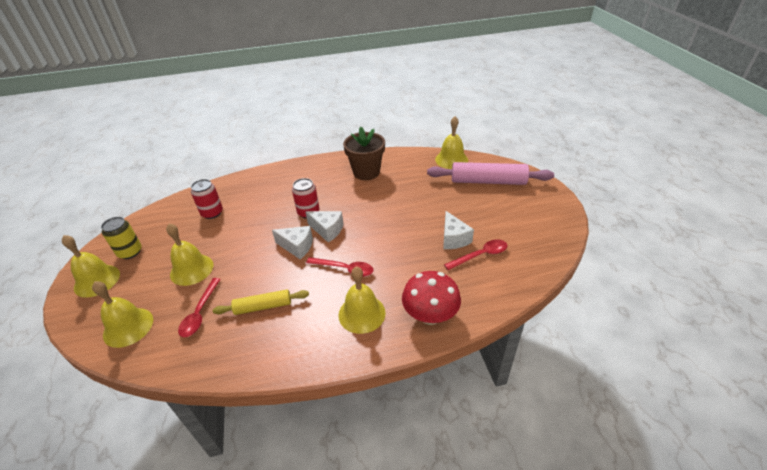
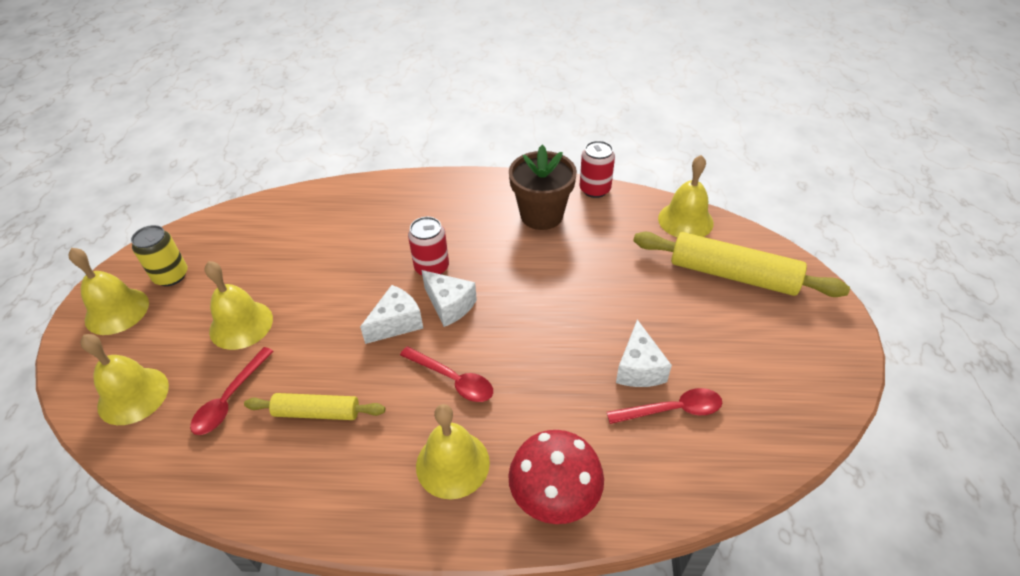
camera: 15 degrees right, 5 degrees up
red can [191,179,223,219] -> red can moved to [580,141,615,198]
white cheese [272,226,313,259] -> white cheese turned 75 degrees counterclockwise [360,285,423,344]
pink rolling pin [427,162,554,185] -> yellow rolling pin [633,232,850,297]

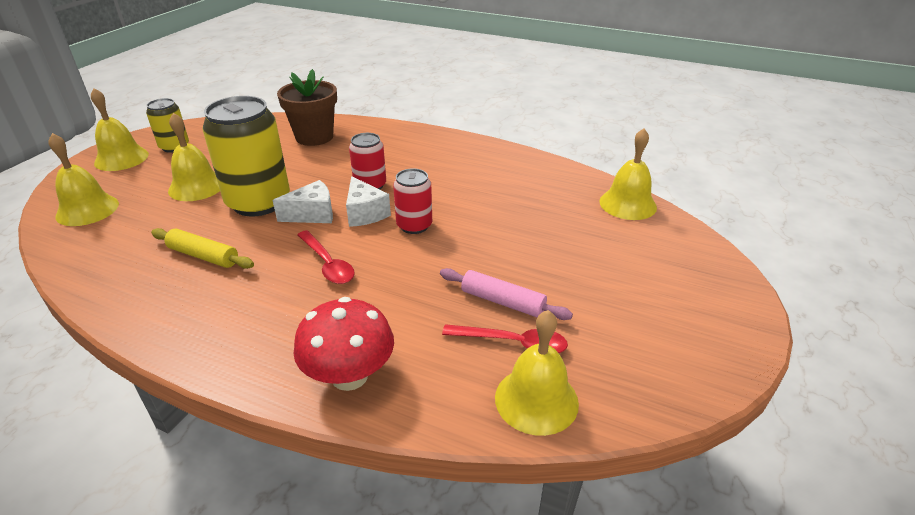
camera: 20 degrees right, 10 degrees down
red spoon [190,347,274,435] -> none
yellow bell [416,404,490,499] -> yellow bell moved to [495,310,579,436]
brown flower pot [509,145,577,230] -> brown flower pot moved to [277,69,337,146]
red can [580,141,615,198] -> red can moved to [393,168,432,234]
white cheese [616,320,672,387] -> pink rolling pin [440,268,573,320]
yellow rolling pin [633,232,850,297] -> none
none -> yellow can [202,96,290,217]

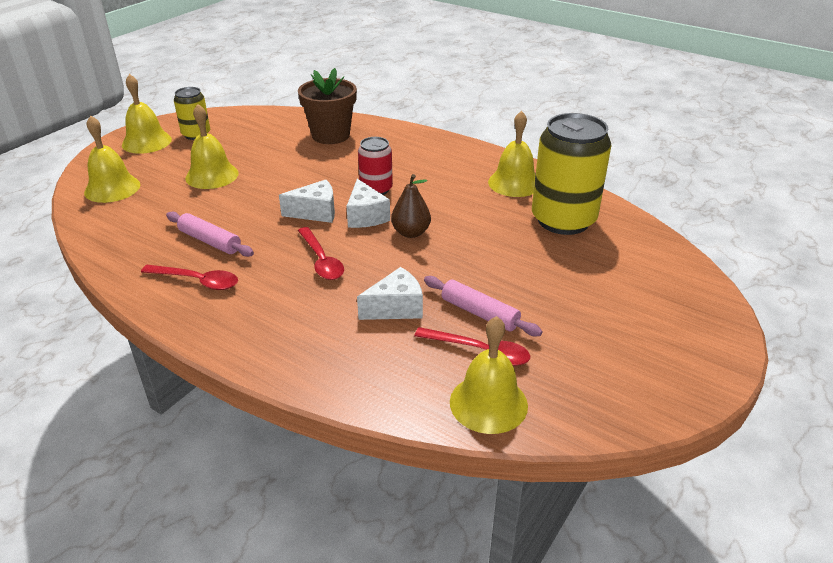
camera: 10 degrees right, 0 degrees up
yellow rolling pin [151,228,254,269] -> pink rolling pin [166,211,254,257]
yellow can [202,96,290,217] -> yellow can moved to [532,113,611,235]
red mushroom [293,297,394,391] -> none
red can [393,168,432,234] -> brown pear [391,174,431,238]
yellow bell [599,128,657,220] -> yellow bell moved to [488,111,536,197]
none -> red spoon [141,265,238,290]
none -> white cheese [357,267,423,320]

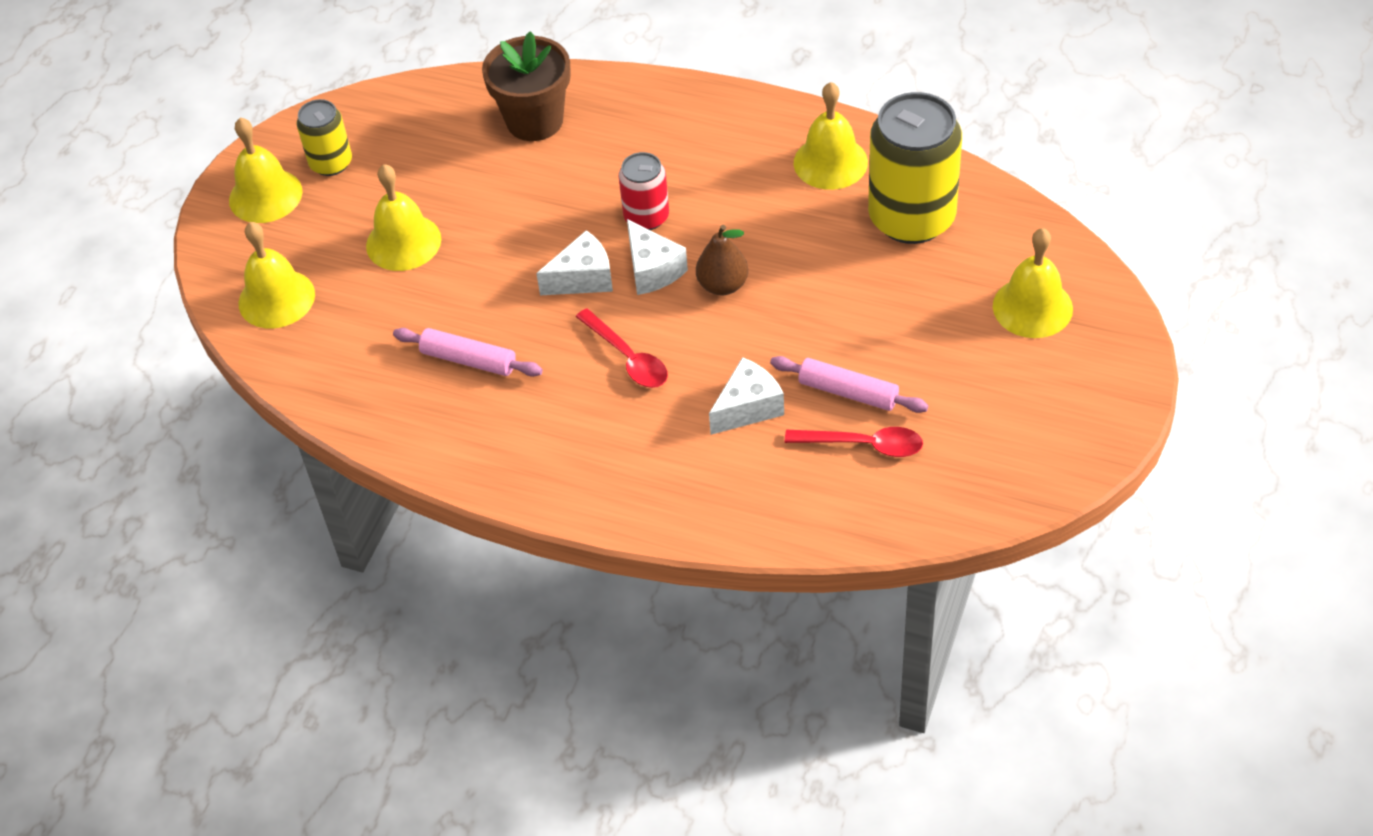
camera: 10 degrees left, 15 degrees up
red spoon [141,265,238,290] -> none
yellow bell [450,316,528,434] -> yellow bell moved to [993,228,1073,338]

